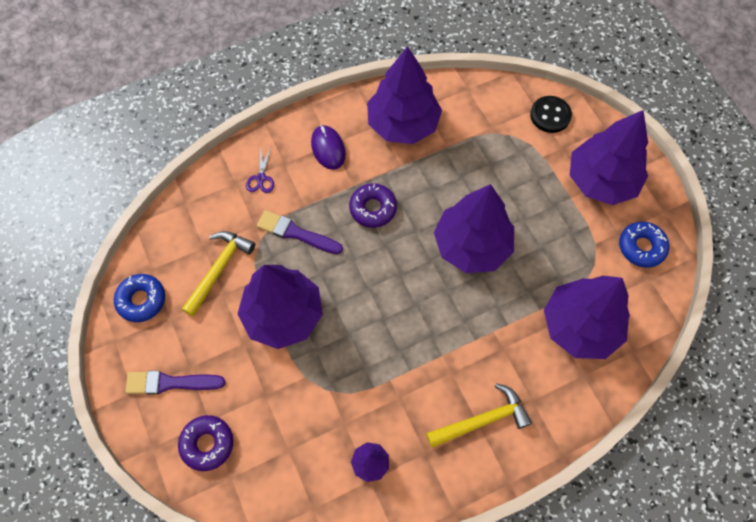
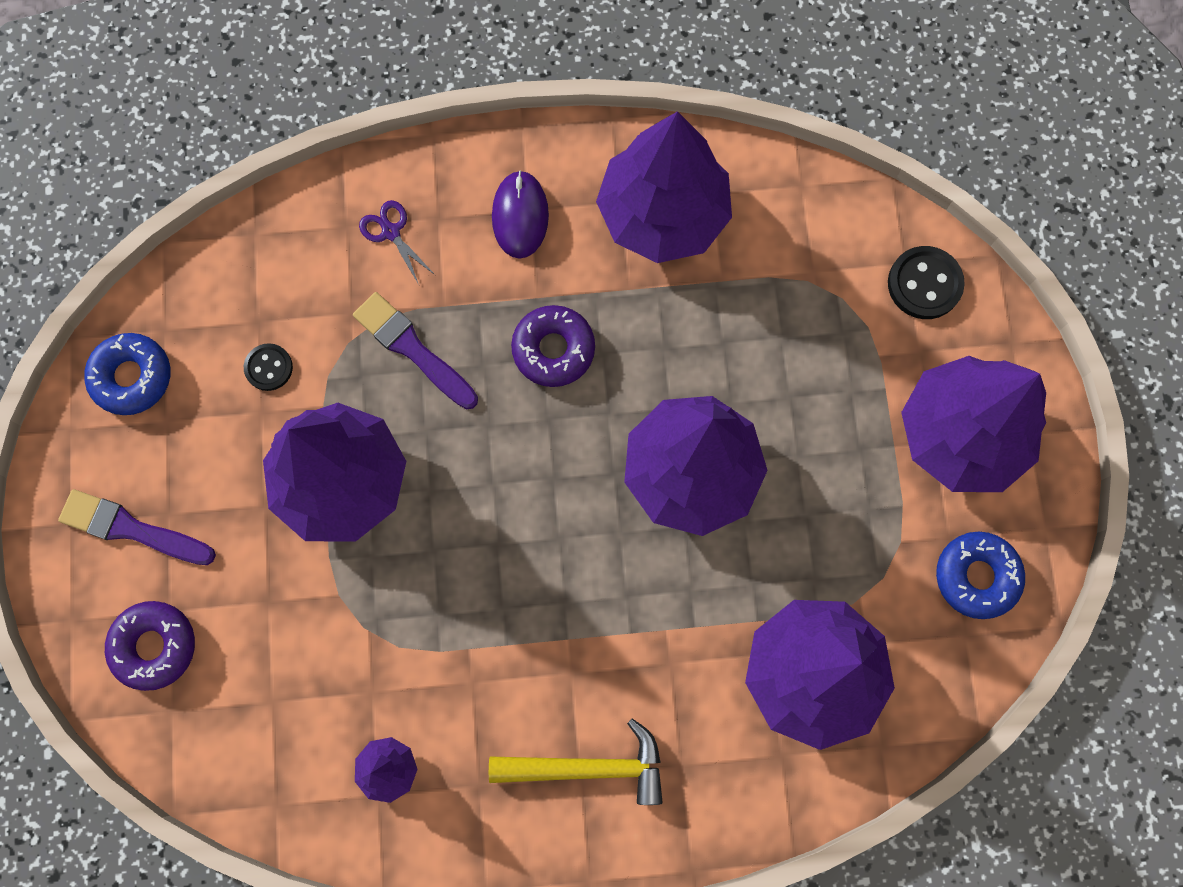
camera: 20 degrees right, 10 degrees up
yellow hammer [182,231,255,317] -> black button [244,343,293,391]
purple scissors [246,146,274,193] -> purple scissors turned 120 degrees clockwise [359,200,435,285]

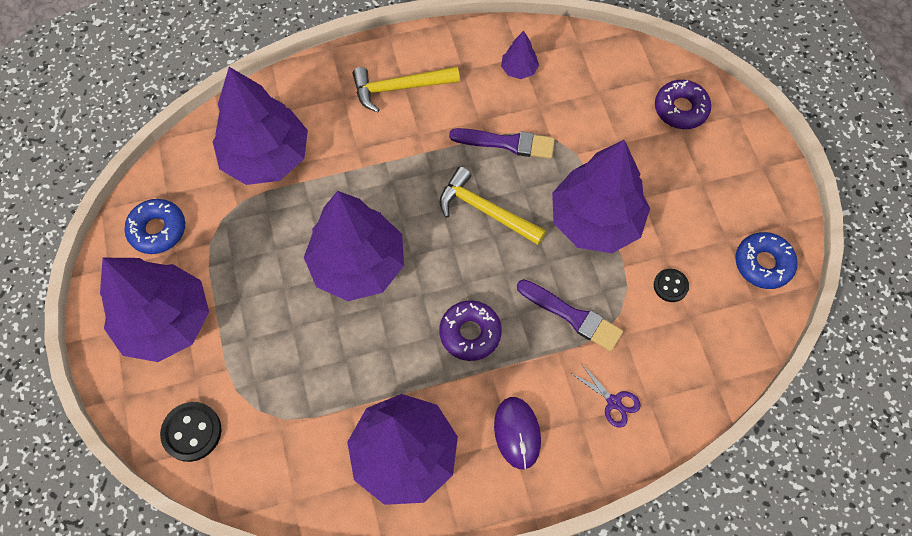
camera: 170 degrees right, 10 degrees down
purple brush [58,489,216,565] -> purple brush moved to [449,128,555,159]
none -> yellow hammer [440,167,546,245]

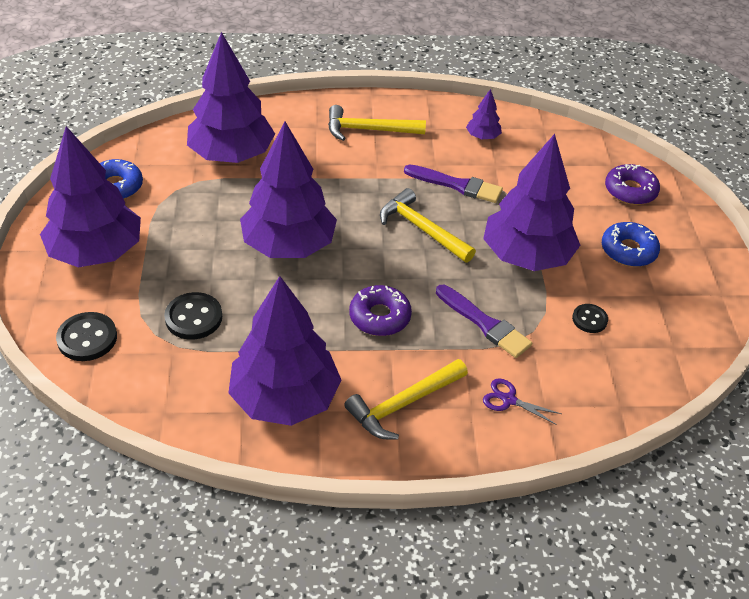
camera: 10 degrees right, 20 degrees down
purple mouse [494,397,541,469] -> yellow hammer [344,359,468,440]
purple scissors [572,363,641,428] -> purple scissors turned 150 degrees clockwise [483,379,561,425]
blue donut [735,232,797,289] -> blue donut moved to [602,222,660,267]
none -> black button [164,292,222,340]

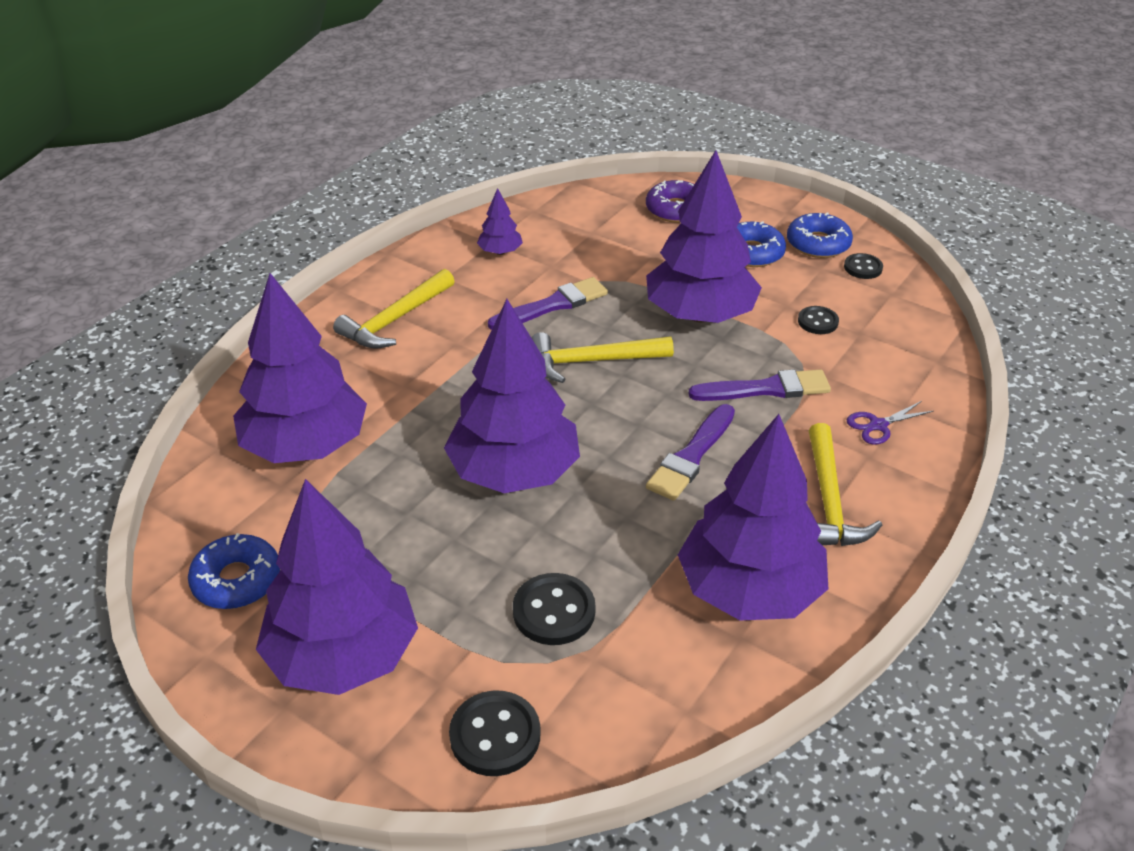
camera: 50 degrees left, 5 degrees down
purple donut [349,285,412,336] -> purple brush [646,404,735,501]
none -> blue donut [787,212,853,258]
none -> black button [844,253,883,279]

